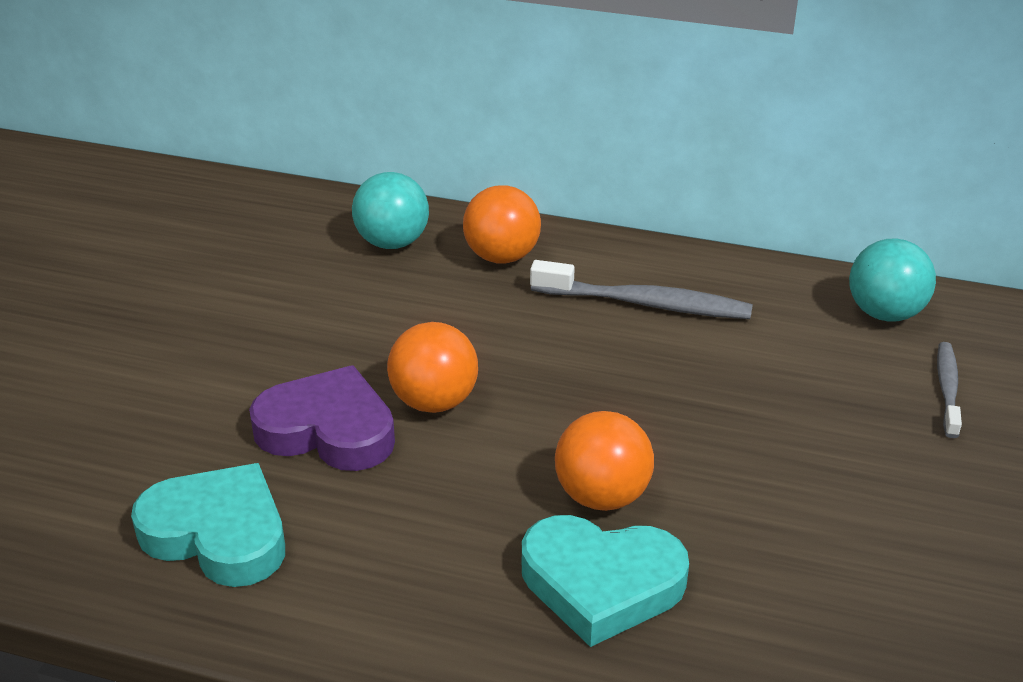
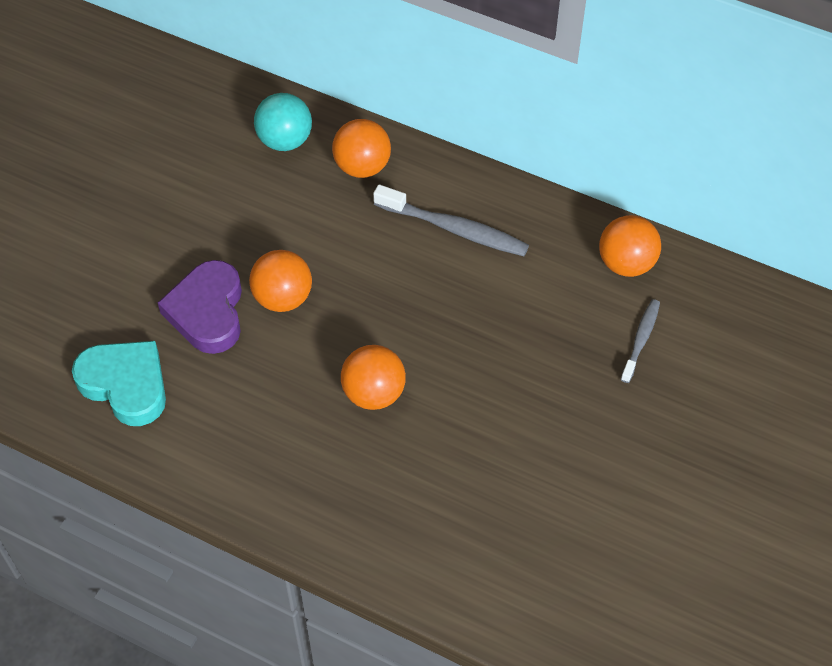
camera: 10 degrees right, 20 degrees up
purple heart [249,365,395,471] -> purple heart turned 120 degrees counterclockwise [158,260,242,354]
turquoise heart [522,515,689,647] -> none
turquoise ball [849,238,936,322] -> orange ball [599,215,661,277]

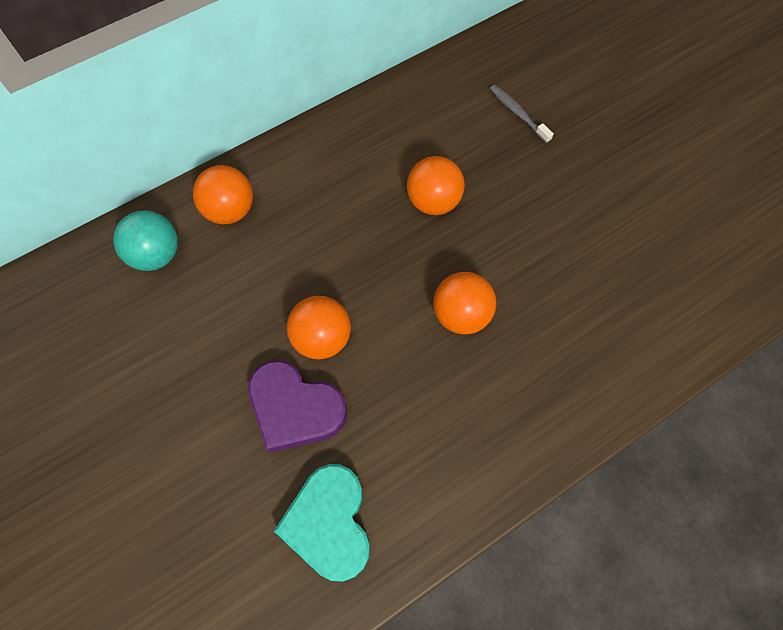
camera: 60 degrees left, 10 degrees up
turquoise heart [72,341,166,426] -> turquoise heart turned 75 degrees counterclockwise [274,464,370,581]
grey toothbrush [373,185,529,256] -> none
orange ball [599,215,661,277] -> orange ball moved to [407,156,465,215]

